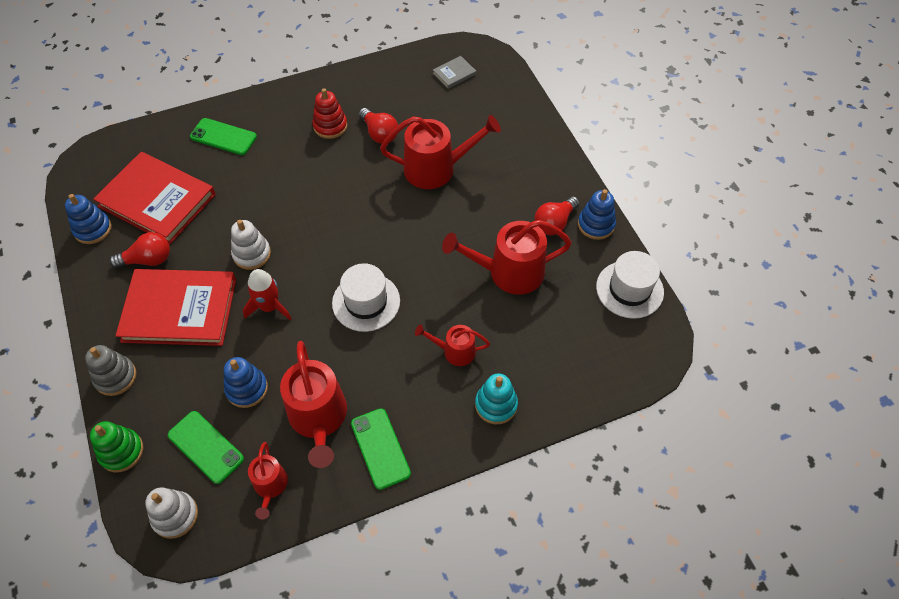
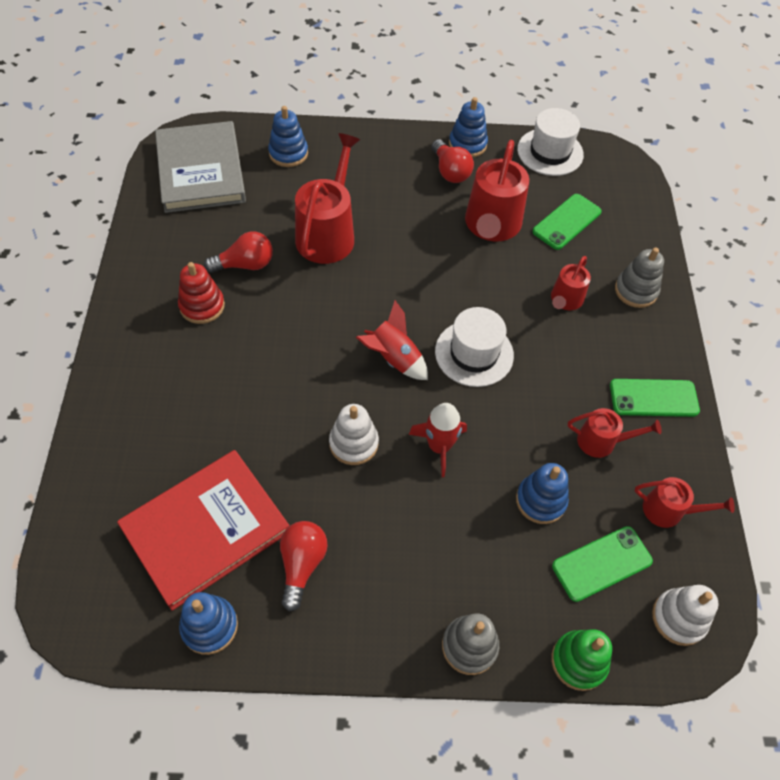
camera: 70 degrees left, 0 degrees up
red book [115,269,236,346] -> none
green phone [190,118,257,155] -> green phone moved to [532,194,602,250]
red watering can [280,341,347,468] -> red watering can [568,408,662,458], size x0.55
grey book [433,56,476,89] -> grey book [155,121,246,213], size x2.38
turquoise stacking toy [475,374,518,424] -> grey stacking toy [615,248,664,308]
none -> blue stacking toy [268,106,308,167]
none -> red rocket [356,301,428,380]

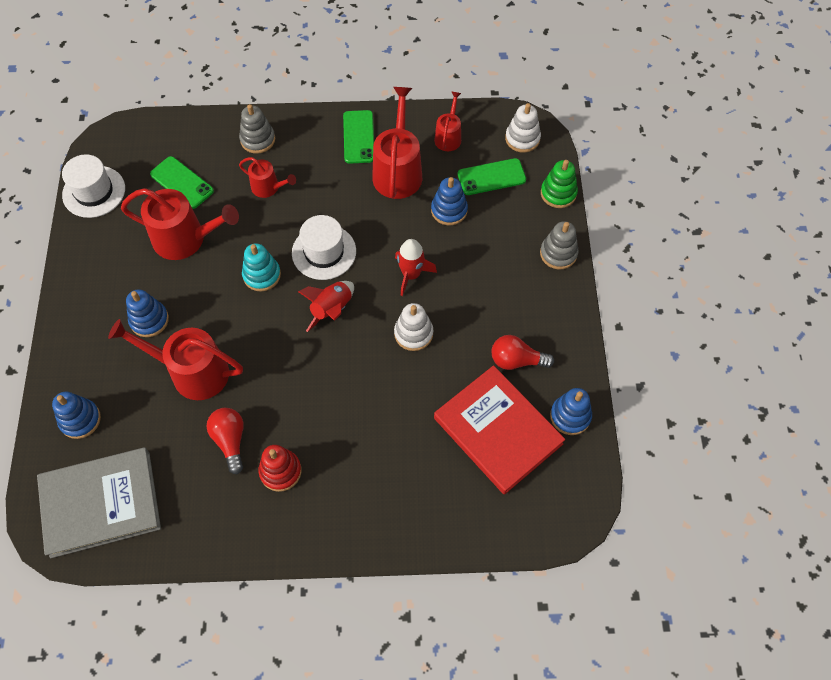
camera: 90 degrees left, 5 degrees up
red light bulb [431,139,474,183] -> none
blue stacking toy [449,97,488,158] -> blue stacking toy moved to [126,289,169,337]
green phone [552,526,653,602] -> green phone turned 75 degrees counterclockwise [458,158,526,195]
red watering can [568,408,662,458] -> red watering can [372,87,422,199], size x1.81
none -> turquoise stacking toy [242,243,281,291]

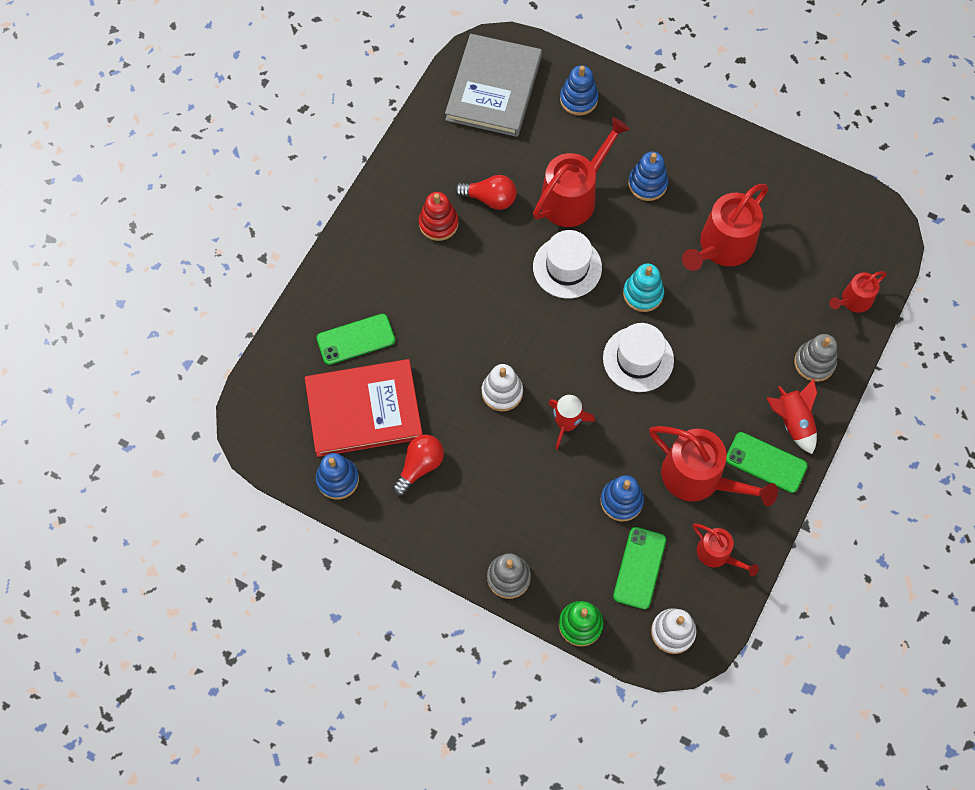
camera: 120 degrees right, 5 degrees up
white hat [62,154,125,218] -> white hat moved to [533,230,602,299]
green phone [150,156,214,209] -> green phone moved to [316,314,395,365]
red watering can [239,157,296,198] -> red watering can moved to [829,271,887,313]
red rocket [298,281,354,332] -> red rocket moved to [767,379,817,454]

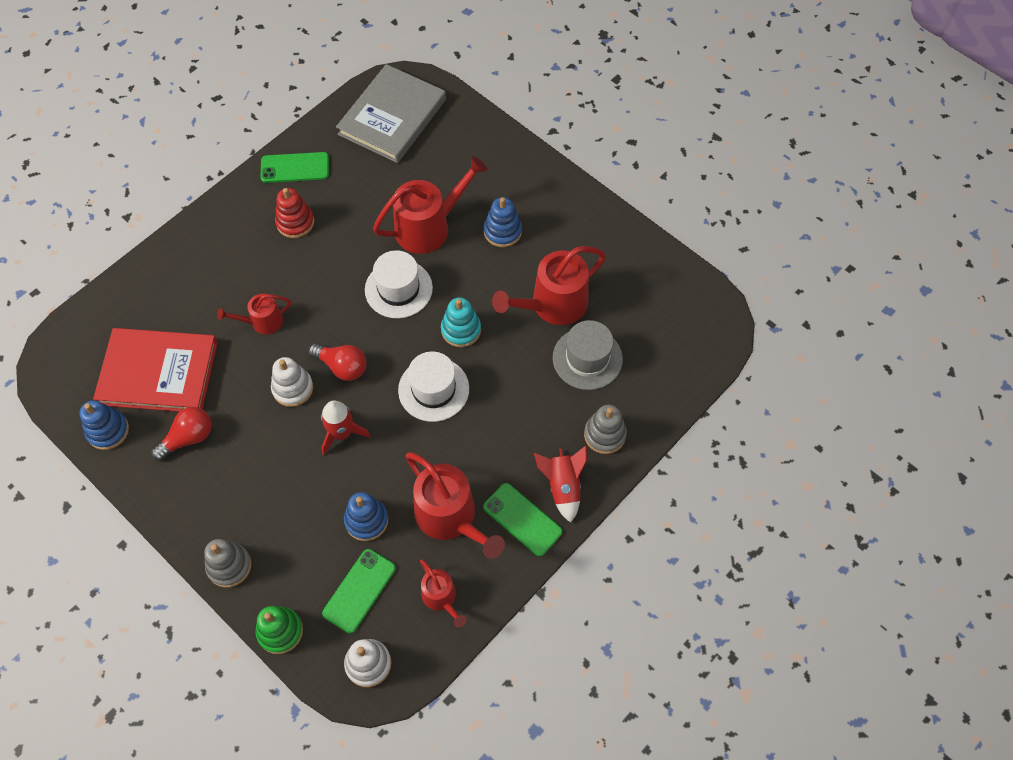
camera: 15 degrees right, 5 degrees down
green phone [316,314,395,365] -> green phone moved to [261,152,329,183]
red light bulb [455,175,517,210] -> red light bulb moved to [308,343,366,381]
blue stacking toy [560,65,598,115] -> none
red watering can [829,271,887,313] -> red watering can moved to [217,294,291,334]
none -> grey hat [553,320,623,390]

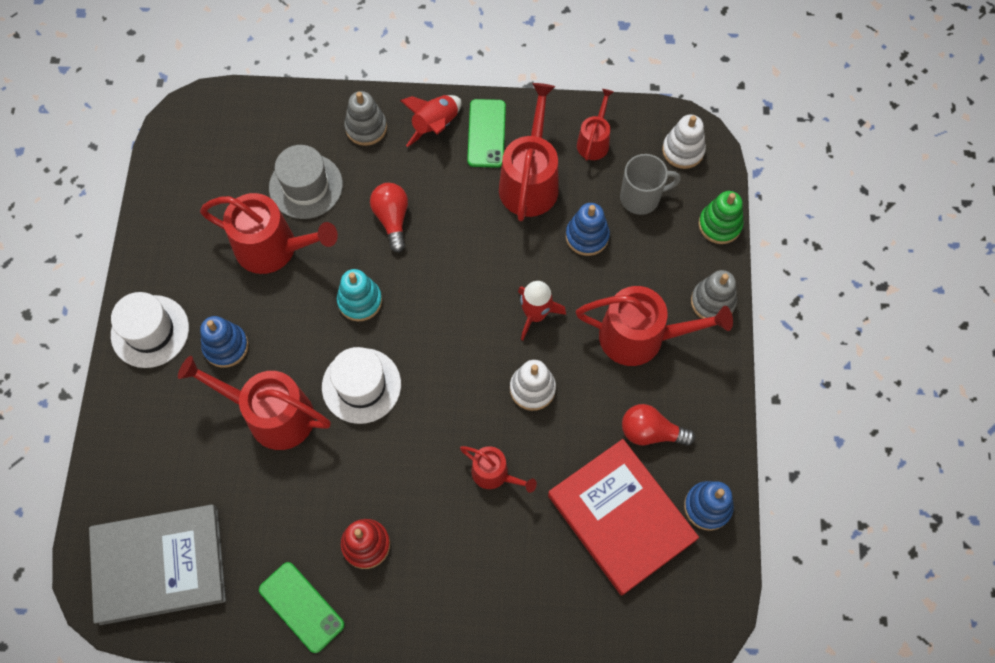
camera: 130 degrees left, 5 degrees up
red light bulb [308,343,366,381] -> red light bulb moved to [370,183,408,252]
green phone [322,549,396,633] -> grey mug [620,154,681,215]
white hat [398,351,469,422] -> white hat moved to [111,292,189,368]
none -> red watering can [576,286,733,366]

